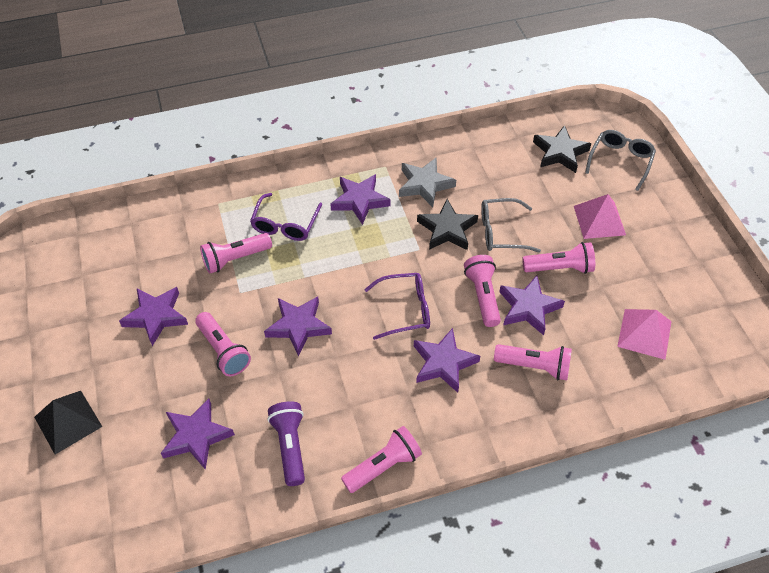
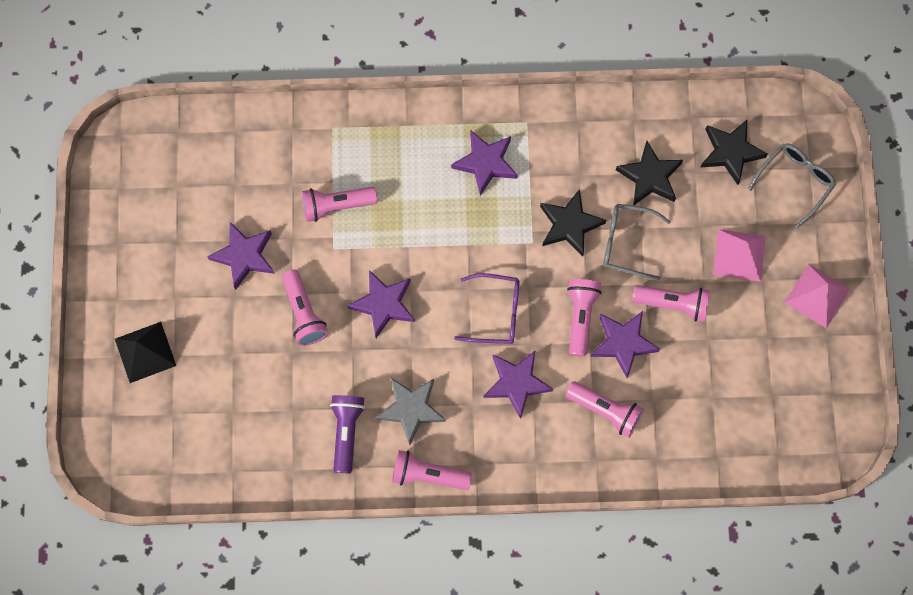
camera: 15 degrees right, 20 degrees up
purple star [161,399,235,470] -> none
purple glasses [250,193,322,241] -> none
pink flashlight [341,426,422,493] -> pink flashlight turned 150 degrees counterclockwise [392,450,472,490]
grey star [399,157,456,207] -> grey star moved to [375,378,446,445]
pink pyramid [617,309,672,360] -> pink pyramid moved to [784,264,850,329]
none -> black star [616,141,683,206]

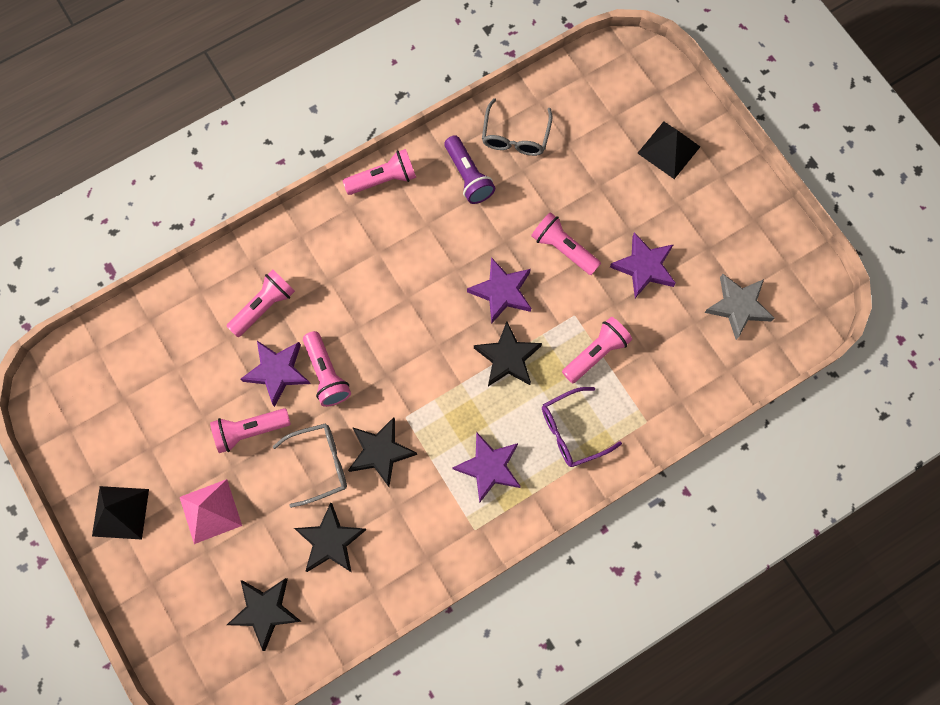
camera: 150 degrees right, 0 degrees up
grey star [375,378,446,445] -> grey star moved to [704,274,774,340]
purple glasses [454,273,520,344] -> purple glasses moved to [542,387,622,467]
purple star [483,351,553,419] -> none
pink flashlight [566,381,644,438] -> pink flashlight turned 135 degrees clockwise [227,269,295,337]
grey glasses [748,143,836,228] -> grey glasses moved to [482,98,553,156]
pink pyramid [784,264,850,329] -> black pyramid [92,486,149,540]
none -> black star [474,321,542,386]

